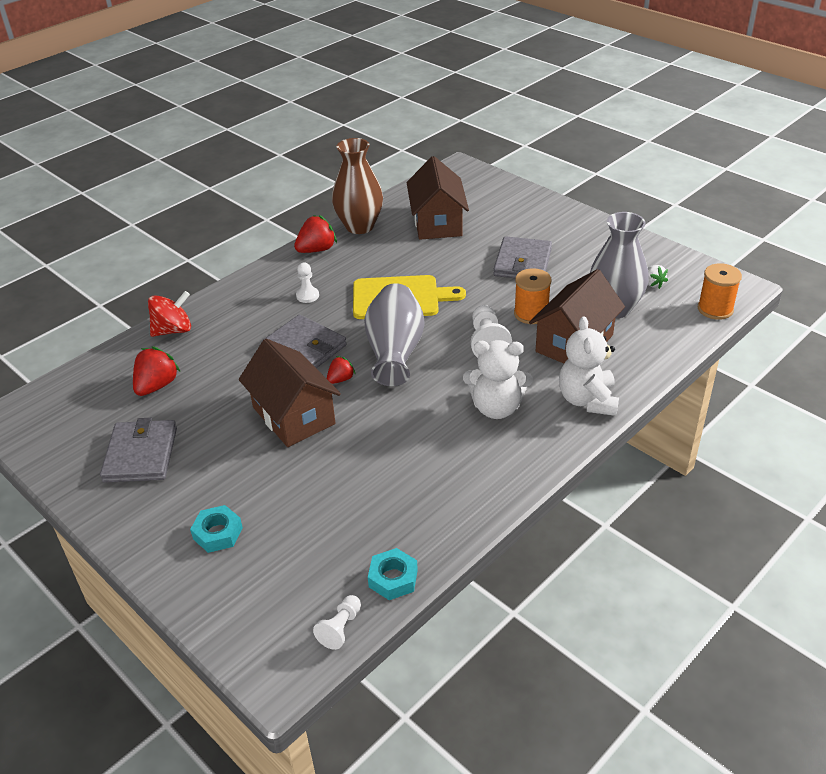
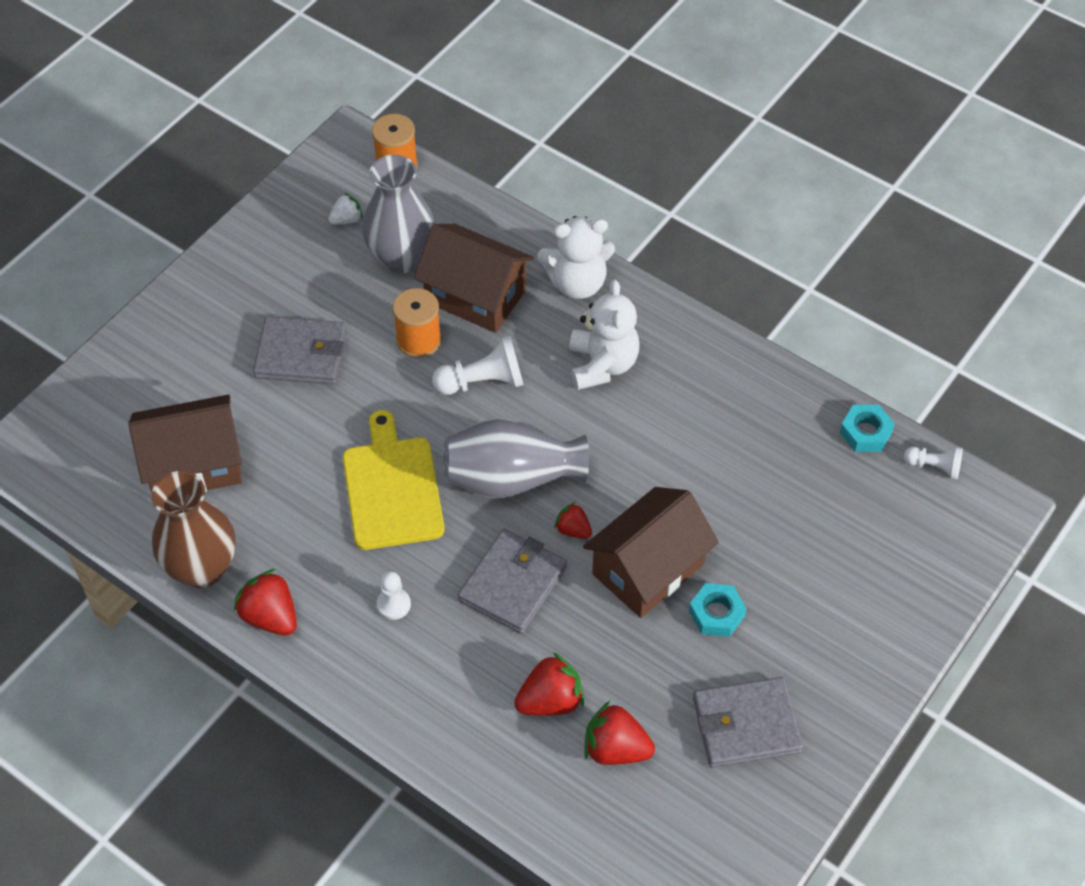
camera: 100 degrees left, 15 degrees up
red spinning top [148,291,191,337] -> none
turquoise nut [190,505,243,553] -> turquoise nut moved to [689,583,746,637]
none -> red strawberry [514,652,584,716]

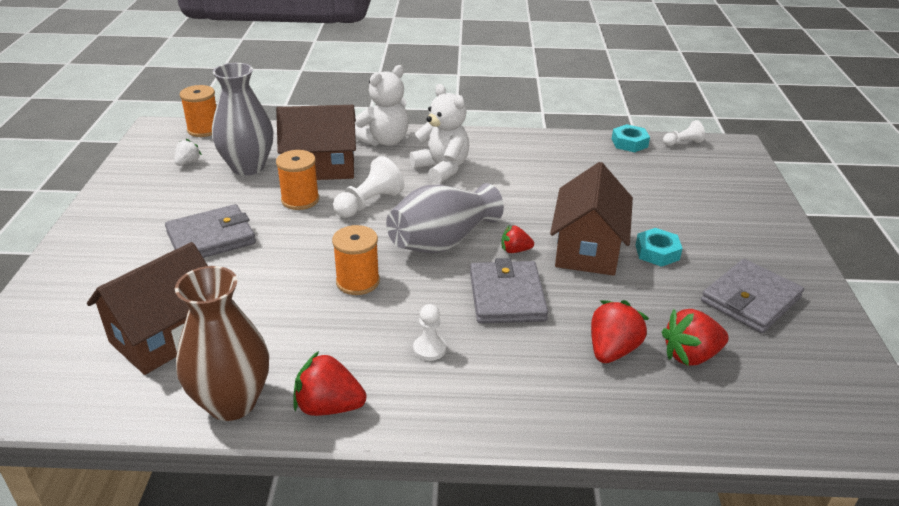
camera: 35 degrees left, 20 degrees down
yellow cutting board [343,410,445,550] -> orange spool [332,225,380,295]

